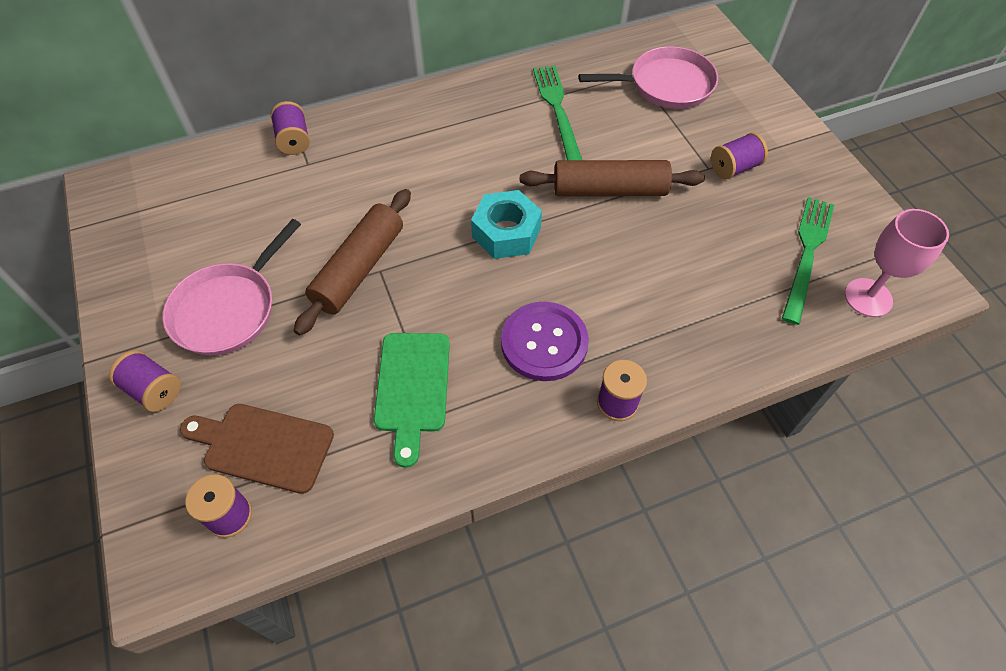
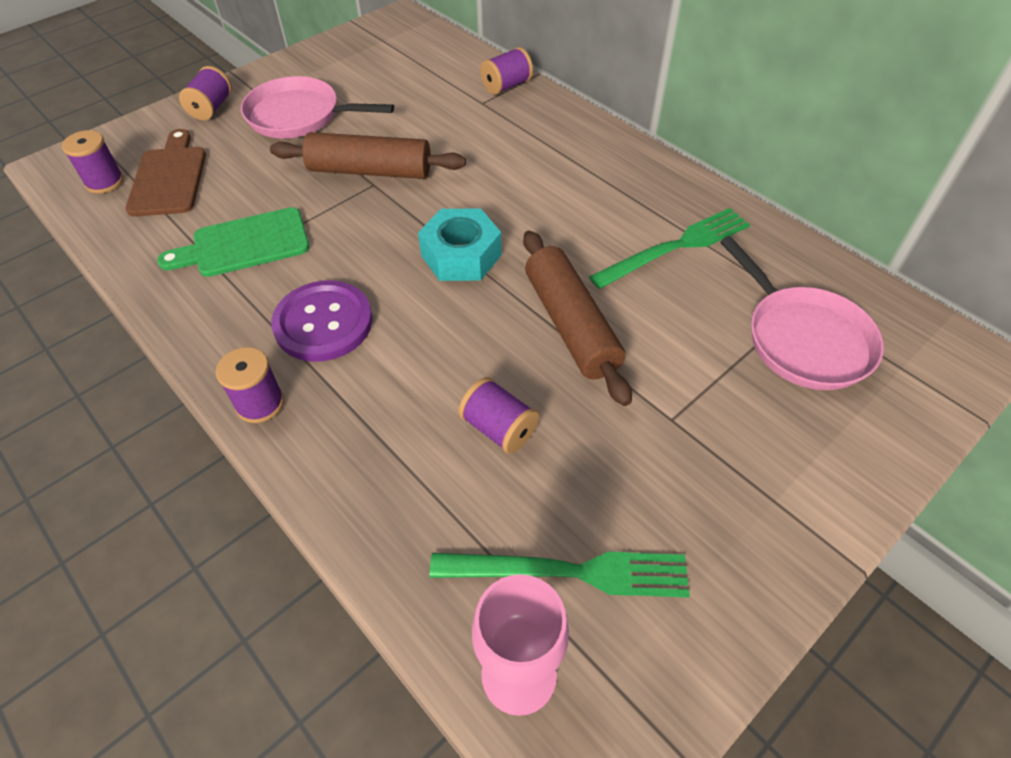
camera: 70 degrees right, 5 degrees down
purple spool [711,132,768,179] -> purple spool moved to [458,377,539,454]

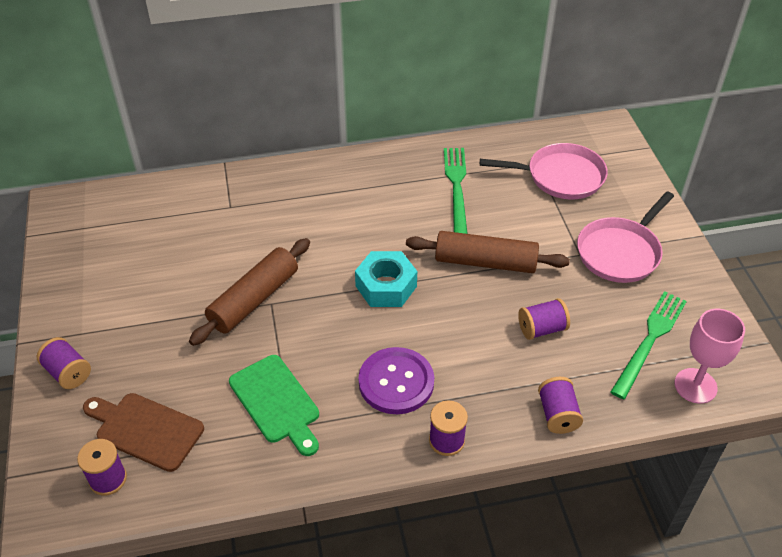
camera: 60 degrees left, 5 degrees down
green cutting board [157,207,310,277] -> green cutting board turned 45 degrees counterclockwise [229,355,319,456]
pink pan [241,76,394,138] -> pink pan moved to [577,191,674,283]
purple spool [480,47,533,95] -> purple spool moved to [538,377,583,434]

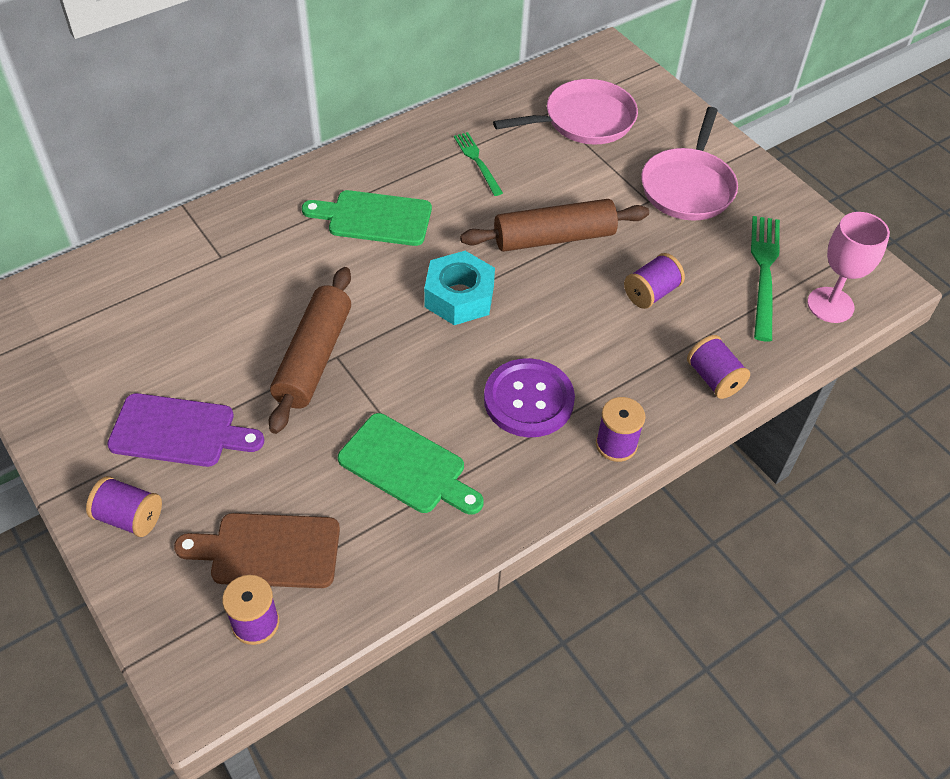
camera: 25 degrees left, 5 degrees up
green fork [444,148,468,234] -> green fork [454,132,503,196], size x0.62
none -> purple cutting board [107,393,264,467]
none -> green cutting board [302,190,432,246]

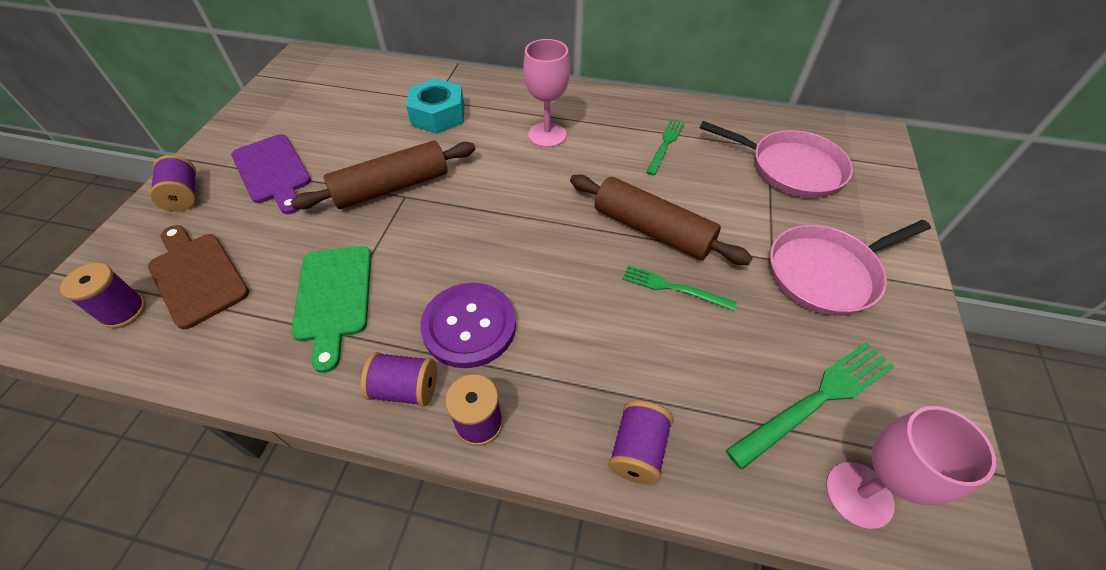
camera: 50 degrees right, 0 degrees up
green cutting board [302,190,432,246] -> pink goblet [523,39,570,148]
turquoise nut [424,251,495,325] -> turquoise nut moved to [406,78,464,134]
purple spool [624,253,685,309] -> purple spool moved to [361,352,437,407]
none -> green fork [622,265,737,311]

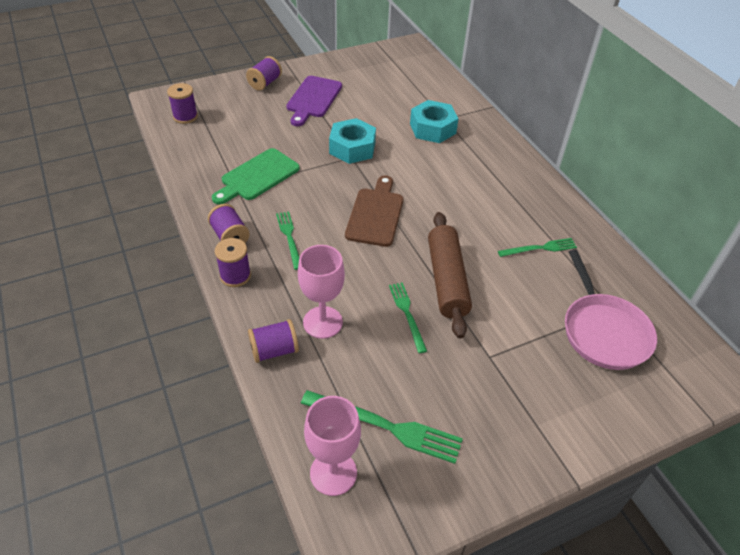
camera: 50 degrees right, 5 degrees down
brown cutting board [148,225,249,329] -> brown cutting board moved to [345,176,404,247]
brown rolling pin [290,140,475,209] -> turquoise nut [329,118,376,164]
purple button [420,283,516,368] -> green fork [276,212,300,270]
pink goblet [523,39,570,148] -> pink goblet moved to [298,245,345,339]
pink pan [770,220,931,316] -> none

